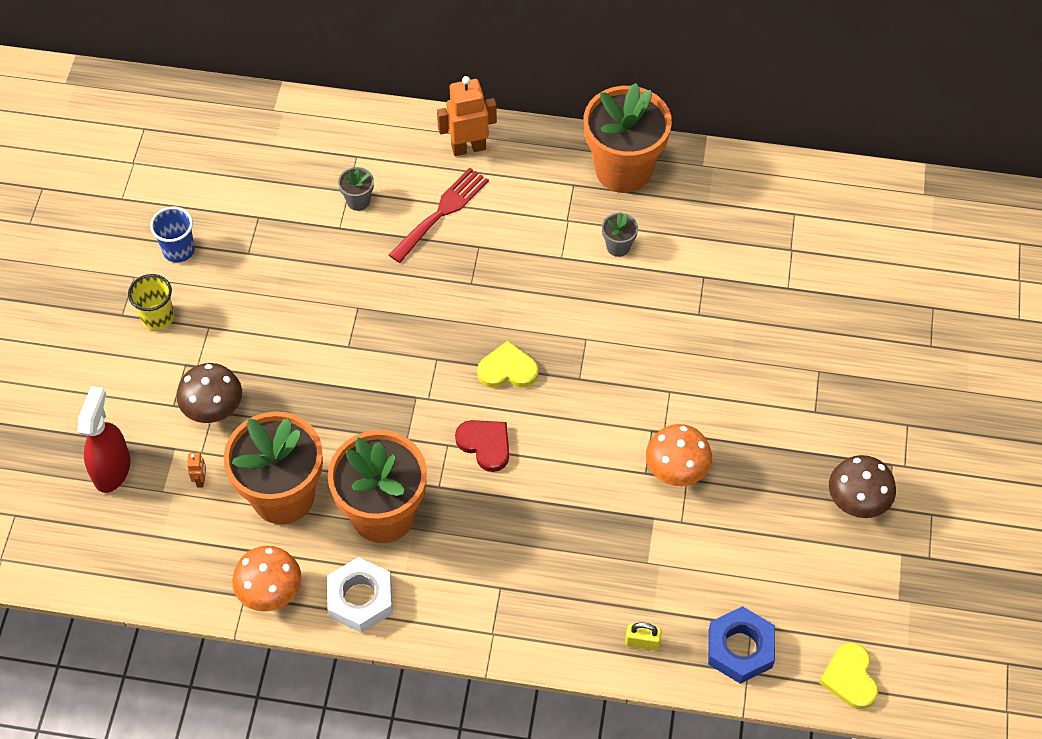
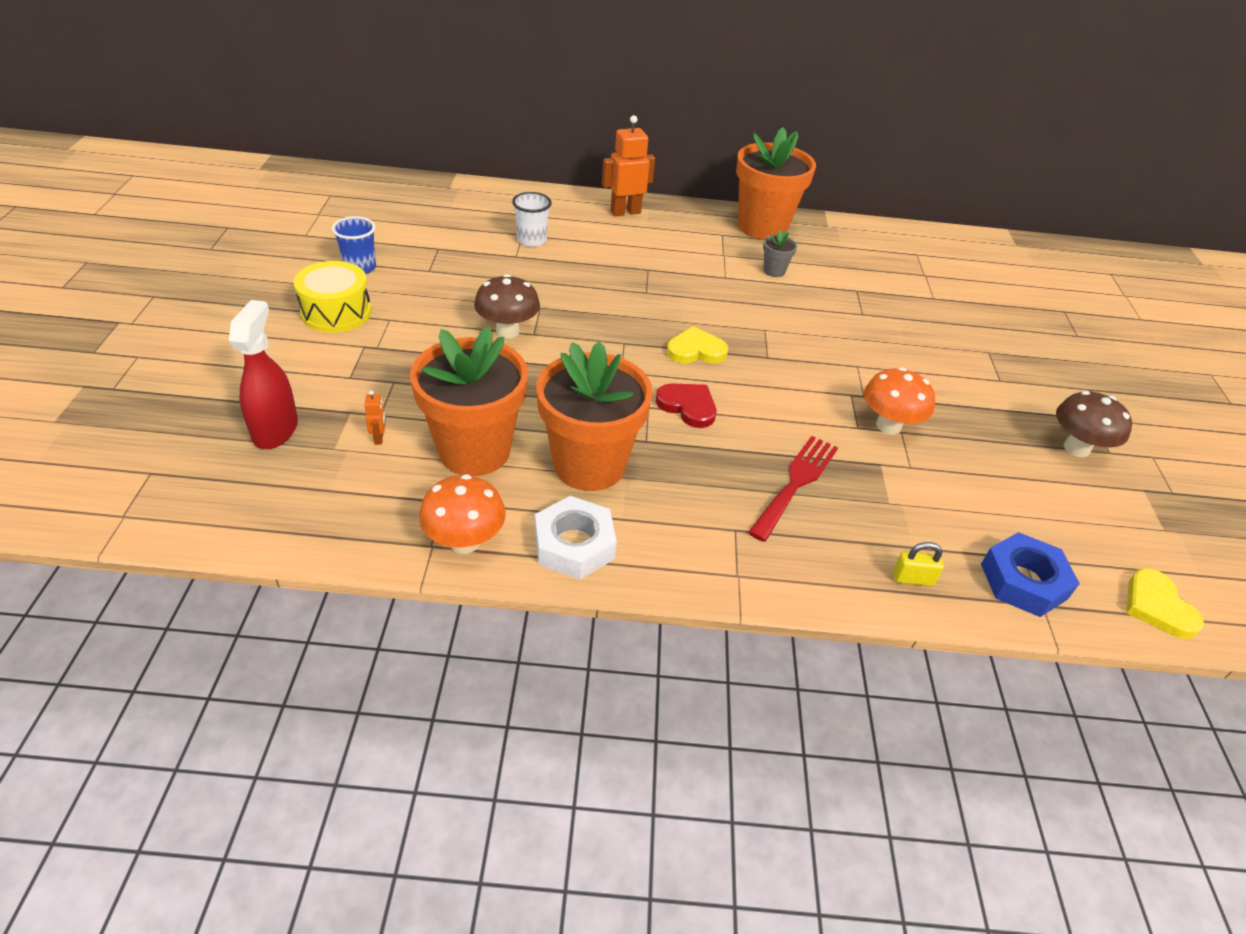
camera: 10 degrees left, 15 degrees down
yellow cup [128,274,174,331] -> yellow drum [294,261,371,333]
brown mushroom [177,363,242,423] -> brown mushroom moved to [474,274,540,338]
grey flower pot [338,167,374,211] -> white cup [512,192,552,247]
red fork [389,168,489,263] -> red fork moved to [748,436,838,542]

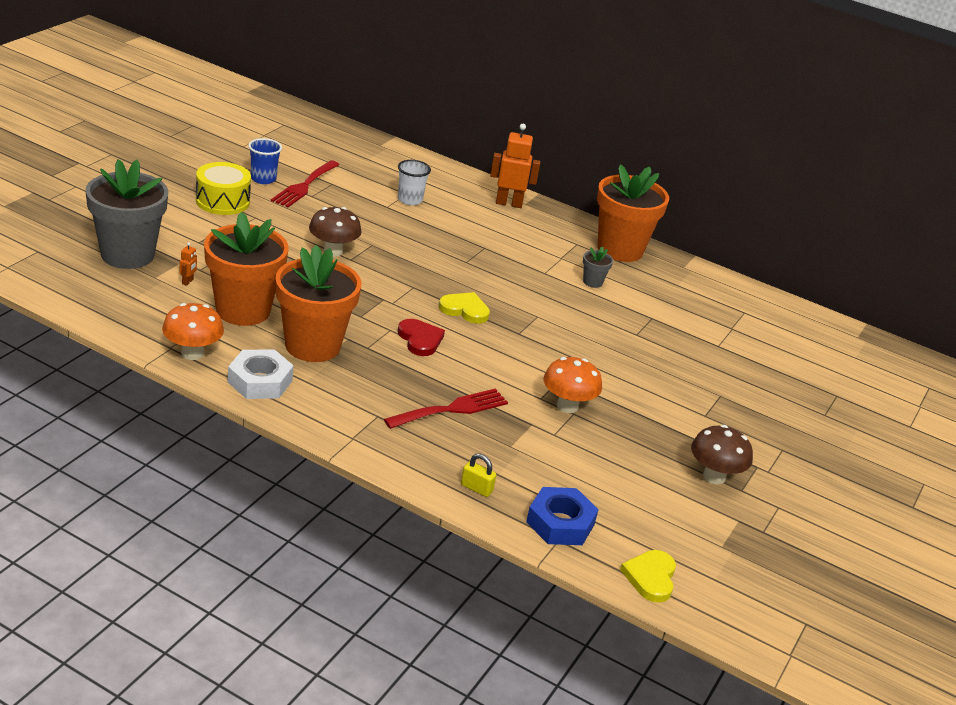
camera: 25 degrees right, 10 degrees down
red spray bottle [229,300,298,449] -> grey flower pot [85,159,168,269]
none -> red fork [271,160,339,207]

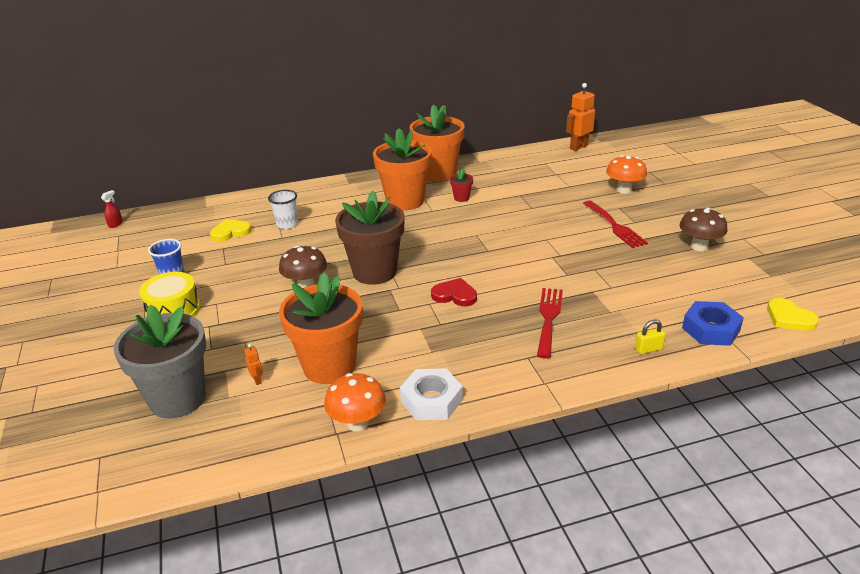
camera: 40 degrees left, 0 degrees up
red fork [271,160,339,207] -> red fork moved to [583,201,648,248]
orange flower pot [275,245,362,362] -> orange flower pot moved to [373,128,432,210]
yellow heart [439,292,490,324] -> yellow heart moved to [210,219,252,242]
orange robot [490,124,540,208] -> orange robot moved to [566,83,595,151]
orange mushroom [544,357,602,413] -> orange mushroom moved to [606,155,647,194]
grey flower pot [583,247,613,288] -> red flower pot [450,169,473,202]
none -> red spray bottle [101,190,123,228]
none -> brown flower pot [335,191,405,285]

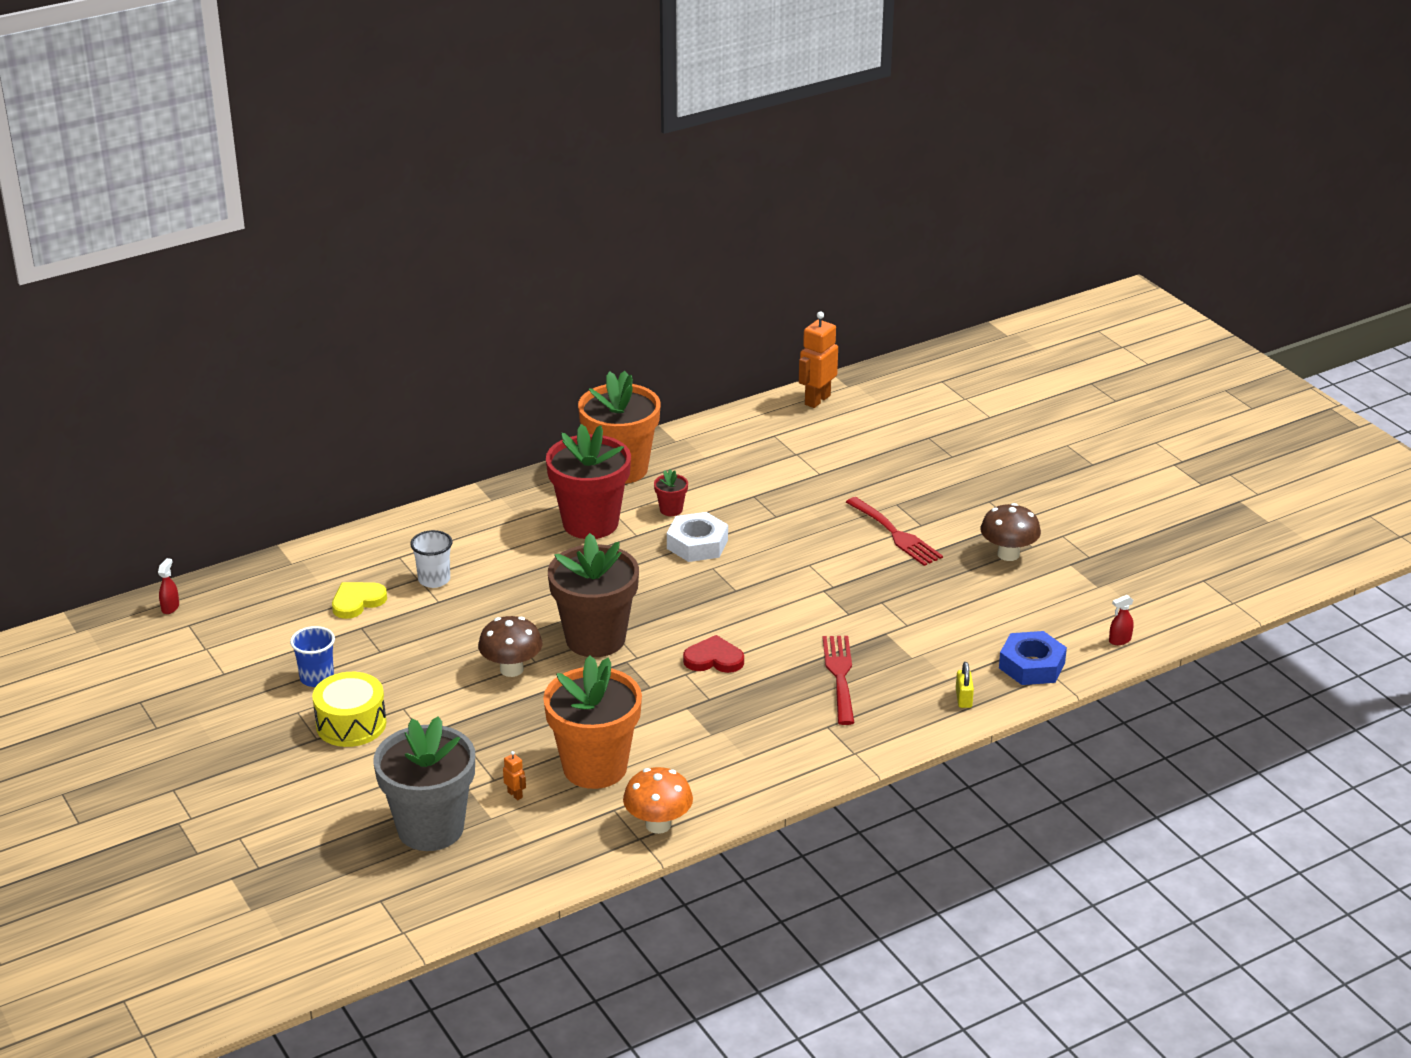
camera: 15 degrees left, 0 degrees up
orange flower pot [373,128,432,210] -> red flower pot [546,424,631,539]
white nut [400,368,463,420] -> white nut moved to [667,512,728,562]
orange mushroom [606,155,647,194] -> none
yellow padlock [635,319,666,354] -> yellow padlock turned 60 degrees counterclockwise [956,662,974,708]
yellow heart [767,298,819,331] -> red spray bottle [1109,595,1134,645]

